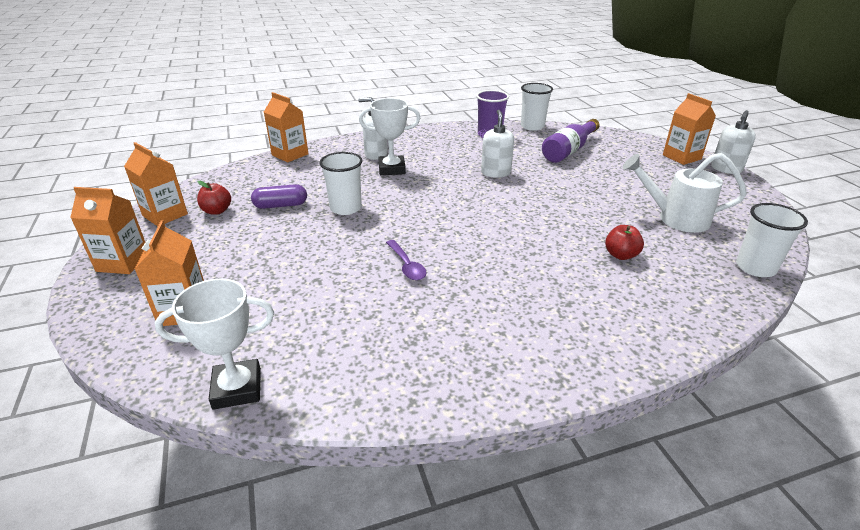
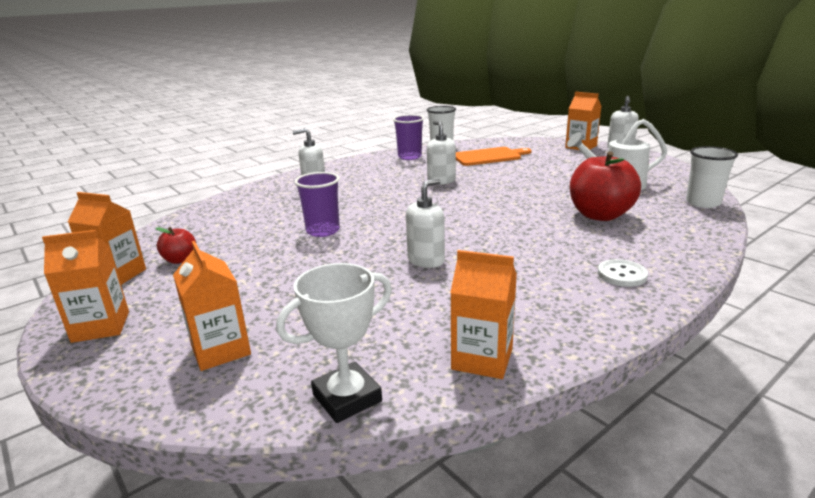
camera: 20 degrees left, 10 degrees down
purple capsule [251,184,307,209] -> none
orange carton [264,92,309,163] -> orange carton moved to [450,250,517,379]
white cup [320,152,362,215] -> purple cup [295,172,340,237]
white trophy [359,98,420,175] -> none
purple spoon [386,240,427,281] -> white soap dispenser [406,179,445,268]
purple bottle [542,119,600,163] -> orange cutting board [456,147,532,166]
red apple [605,225,644,260] -> red apple [570,151,641,221], size x2.03
none -> white button [598,259,648,287]

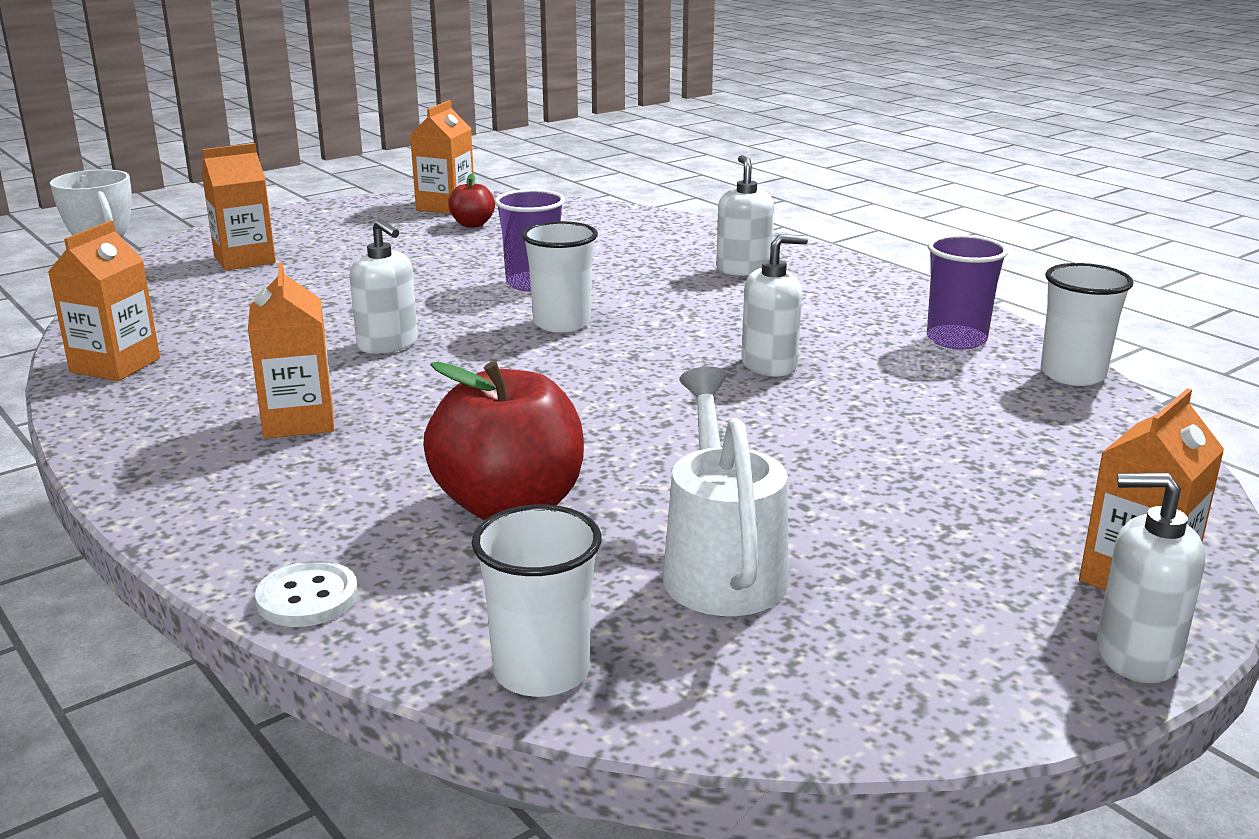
camera: 90 degrees right, 0 degrees up
orange carton [42,230,129,343] -> orange carton moved to [248,263,334,439]
orange cutting board [456,147,532,166] -> none
white button [598,259,648,287] -> white button moved to [255,561,358,627]
none -> white cup [522,221,598,332]

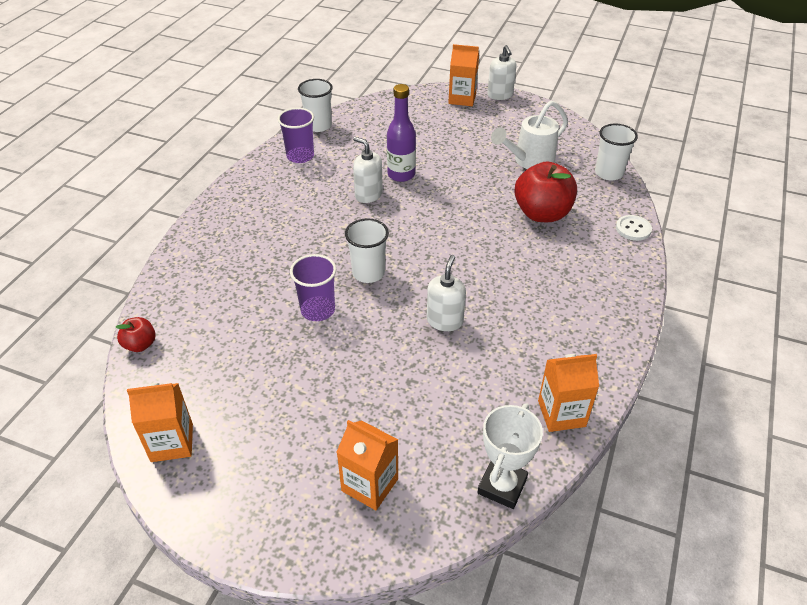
camera: 120 degrees left, 20 degrees up
orange carton [248,263,334,439] -> none
red apple [448,174,495,227] -> red apple moved to [115,317,156,352]
white soap dispenser [716,155,774,276] -> none
none -> purple bottle [387,84,416,182]

